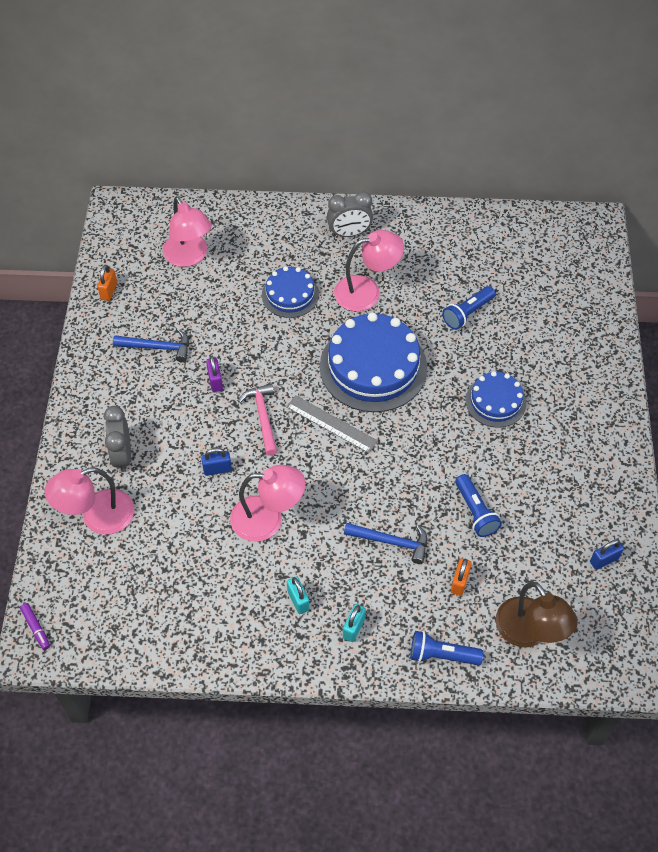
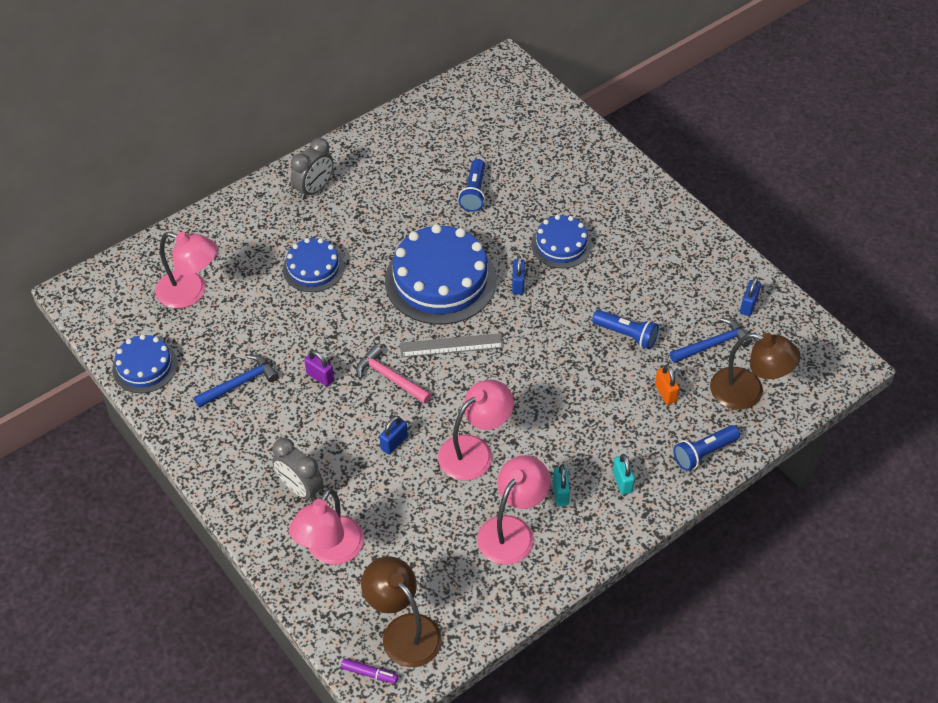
camera: 40 degrees left, 5 degrees down
orange padlock [97,265,117,301] -> blue cake [112,334,178,393]
turquoise padlock [287,576,310,614] -> turquoise padlock turned 60 degrees clockwise [553,465,570,506]
pink lamp [334,230,404,312] -> pink lamp moved to [477,455,550,565]
blue hammer [344,523,427,564] -> blue hammer moved to [670,318,752,363]
none -> brown lamp [361,556,442,667]
none -> blue padlock [512,256,525,295]

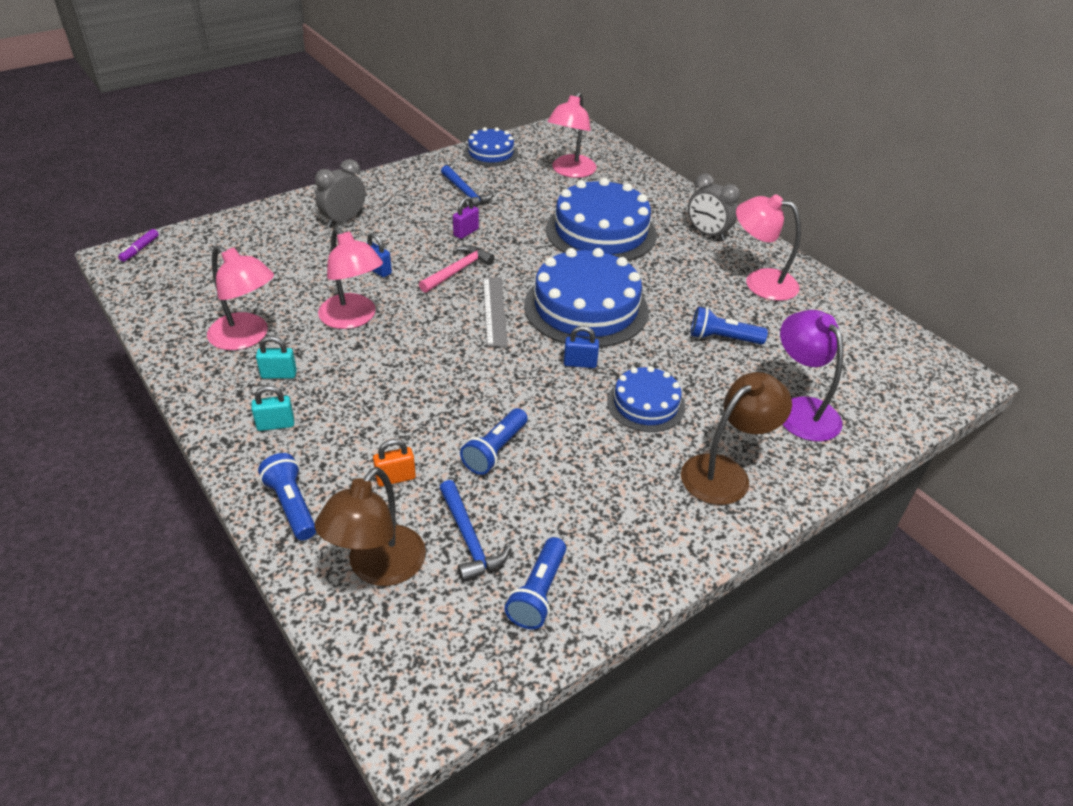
camera: 90 degrees right, 10 degrees down
blue cake [283,238,344,292] -> blue cake [546,178,657,261], size x1.81
pink lamp [289,489,364,565] -> pink lamp moved to [736,194,801,301]
brown lamp [361,556,442,667] -> brown lamp moved to [681,372,792,505]
blue padlock [740,277,761,316] -> blue flashlight [504,537,566,629]
none -> purple lamp [780,310,844,441]

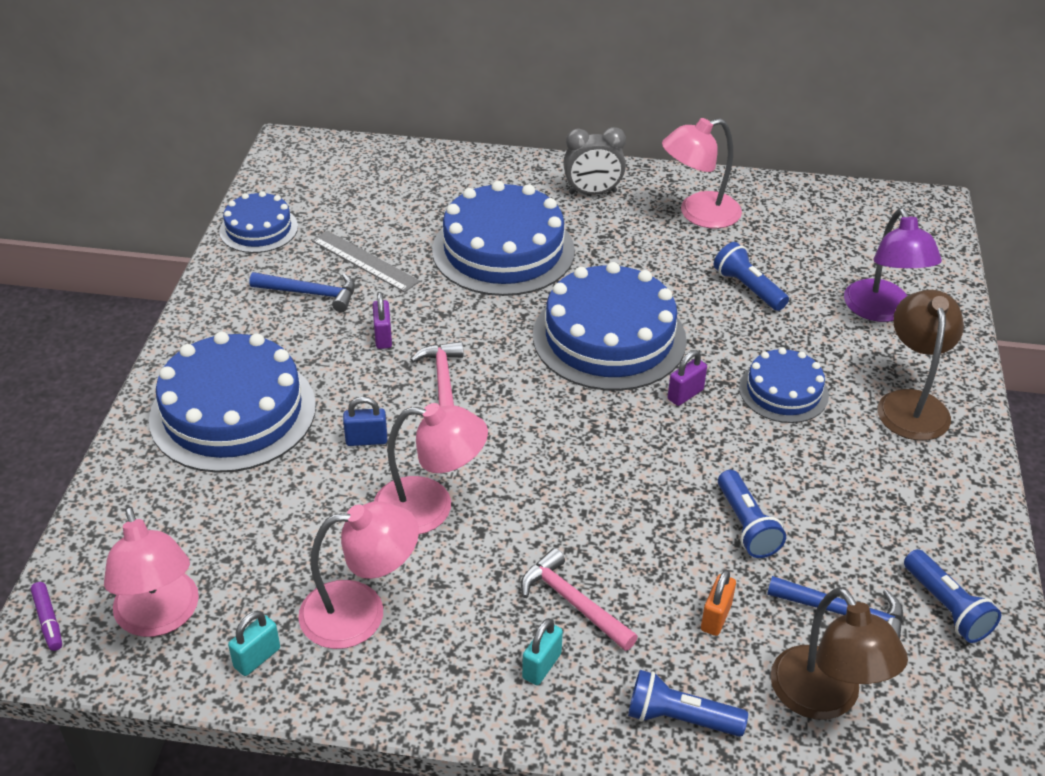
camera: 45 degrees left, 0 degrees up
turquoise padlock [256,336,297,379] -> turquoise padlock moved to [228,611,280,676]
grey clock [315,159,366,227] -> blue cake [149,332,316,473]
grey ruler [483,277,508,347] -> grey ruler moved to [312,231,420,293]
pink lamp [547,92,597,178] -> pink lamp moved to [104,506,199,637]
blue padlock [564,326,599,368] -> purple padlock [668,350,707,406]
blue flashlight [691,307,768,345] -> blue flashlight turned 90 degrees clockwise [714,242,789,311]
purple lamp [780,310,844,441] -> purple lamp turned 120 degrees counterclockwise [844,208,942,322]
none -> pink hammer [521,548,638,651]

